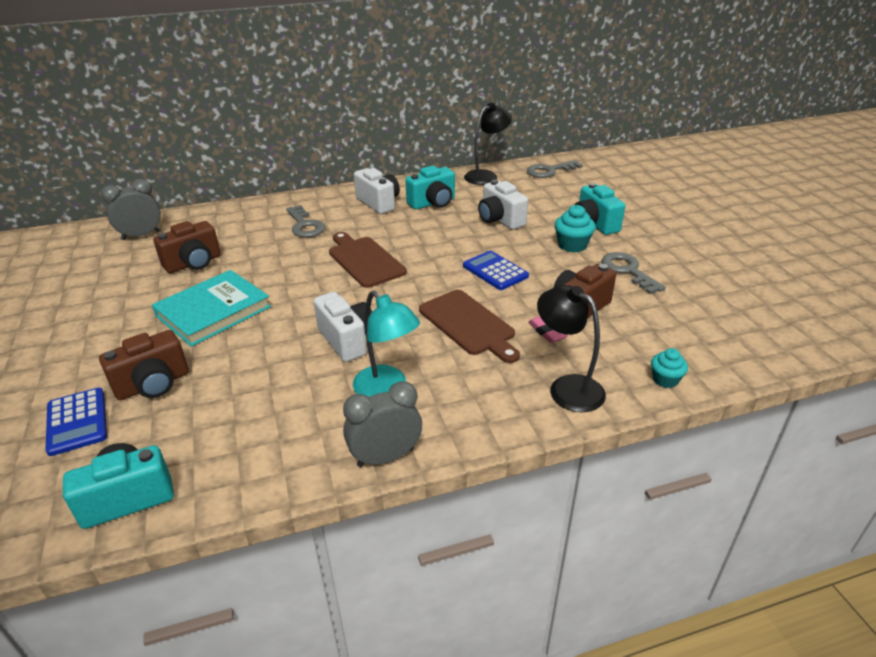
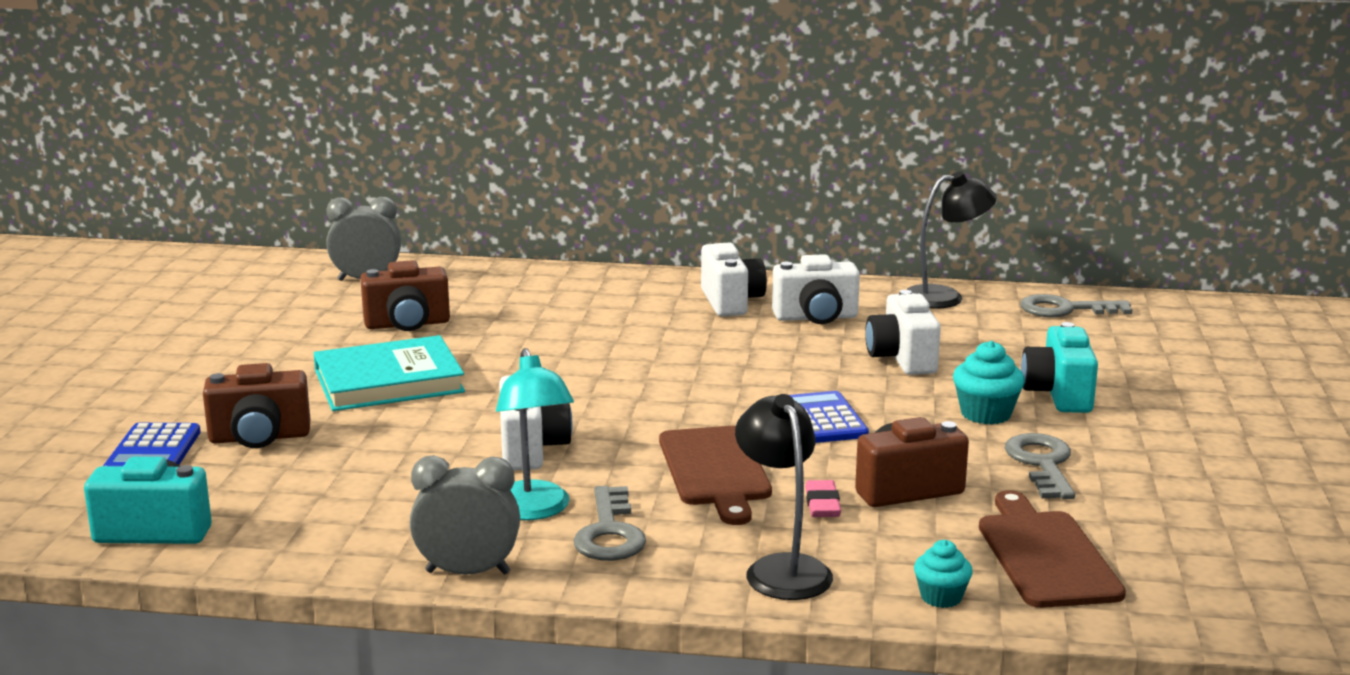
camera: 25 degrees right, 15 degrees down
grey key [286,205,325,237] -> grey key moved to [573,486,646,561]
brown cutting board [329,232,407,288] -> brown cutting board moved to [979,490,1126,608]
turquoise camera [405,166,455,210] -> white camera [772,254,860,324]

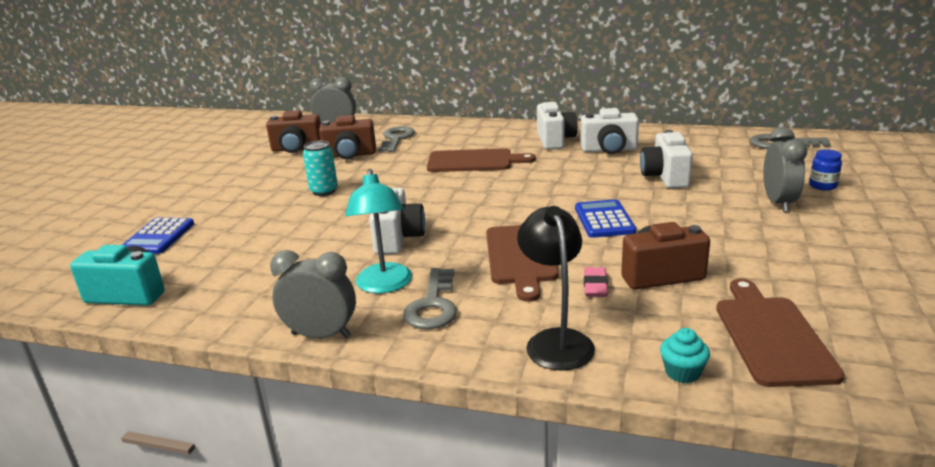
camera: 10 degrees right, 5 degrees up
brown camera [203,363,310,448] -> brown camera moved to [266,110,321,153]
turquoise book [313,335,465,411] -> turquoise can [303,141,338,196]
black lamp [907,171,997,309] -> none
turquoise cupcake [953,341,1025,424] -> none
grey key [1005,433,1075,499] -> grey key moved to [379,126,415,152]
turquoise camera [1021,322,1098,413] -> grey clock [763,127,807,212]
none -> brown cutting board [427,148,536,172]
none -> blue jar [809,149,842,191]

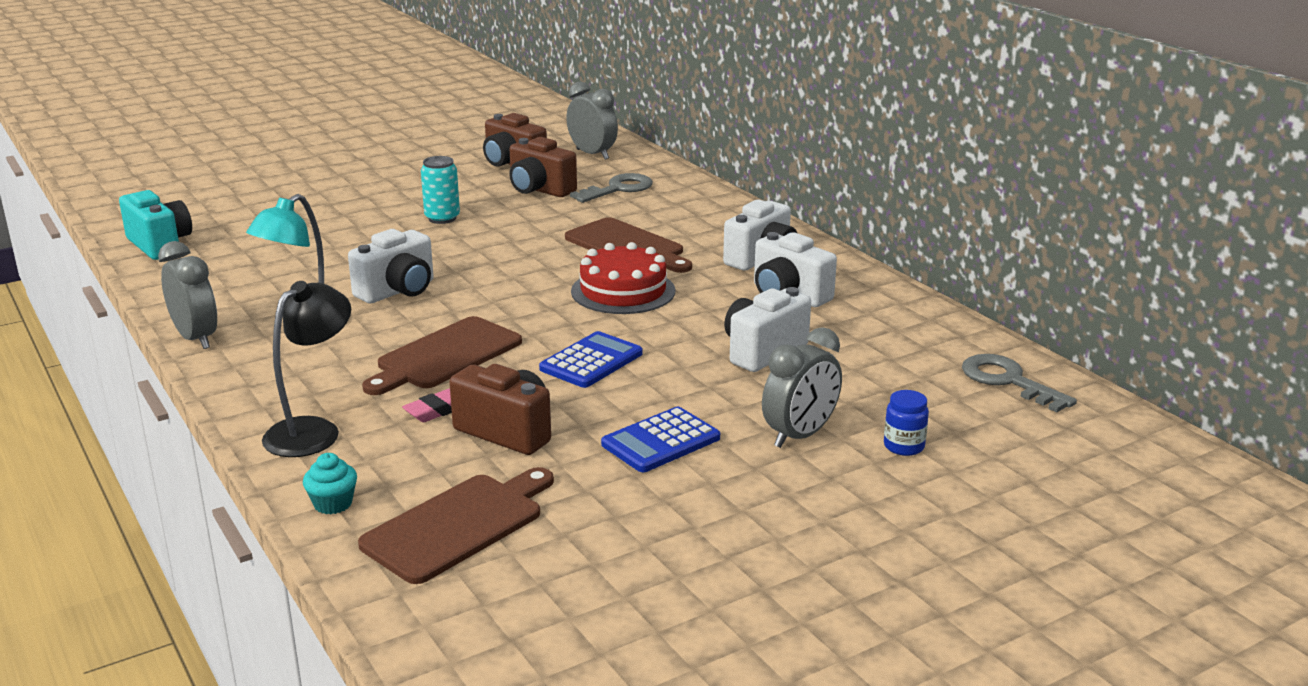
camera: 40 degrees right, 0 degrees up
blue calculator [122,218,194,254] -> blue calculator moved to [601,407,720,472]
grey key [403,268,457,329] -> none
none -> red cake [571,242,675,314]

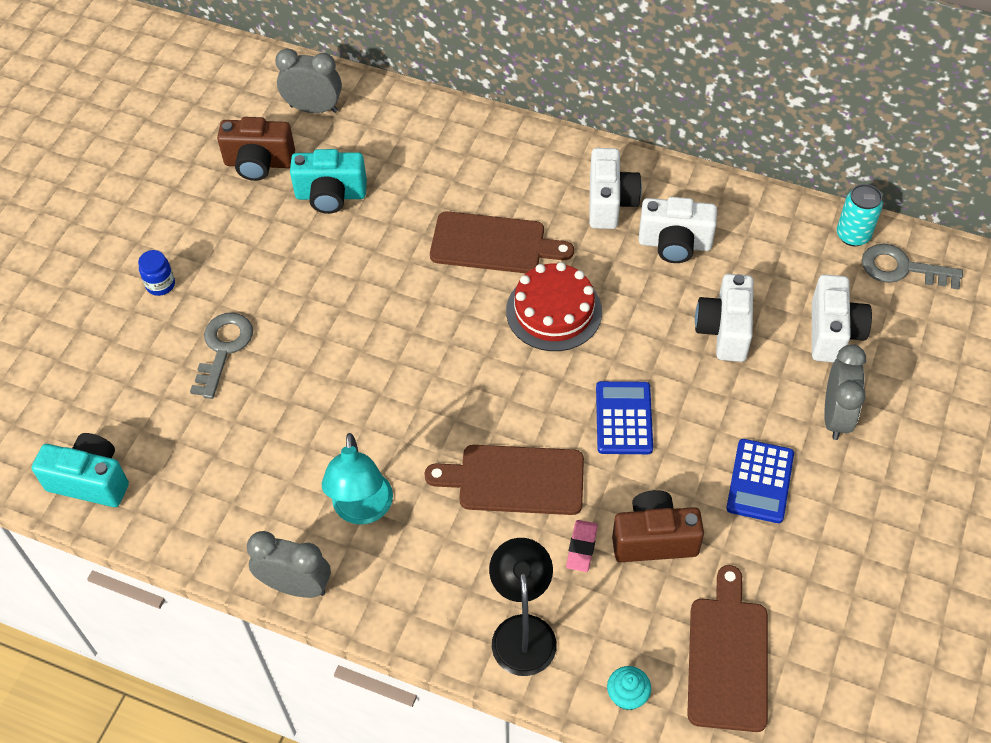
camera: 35 degrees left, 30 degrees up
white camera [348,229,434,303] -> white camera moved to [812,274,872,363]
brown cutting board [362,316,522,395] -> brown cutting board turned 90 degrees clockwise [424,445,584,515]
turquoise can [421,156,460,224] -> turquoise can moved to [837,184,883,246]
brown camera [509,137,577,197] -> turquoise camera [290,149,367,214]
grey key [570,173,653,203] -> grey key moved to [190,313,253,399]
blue jar [884,390,929,456] -> blue jar moved to [138,250,175,296]

